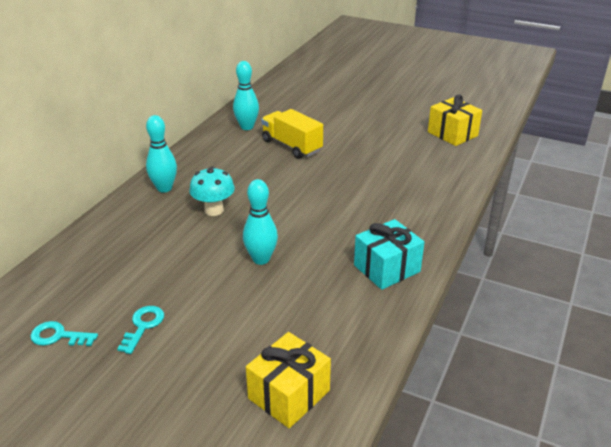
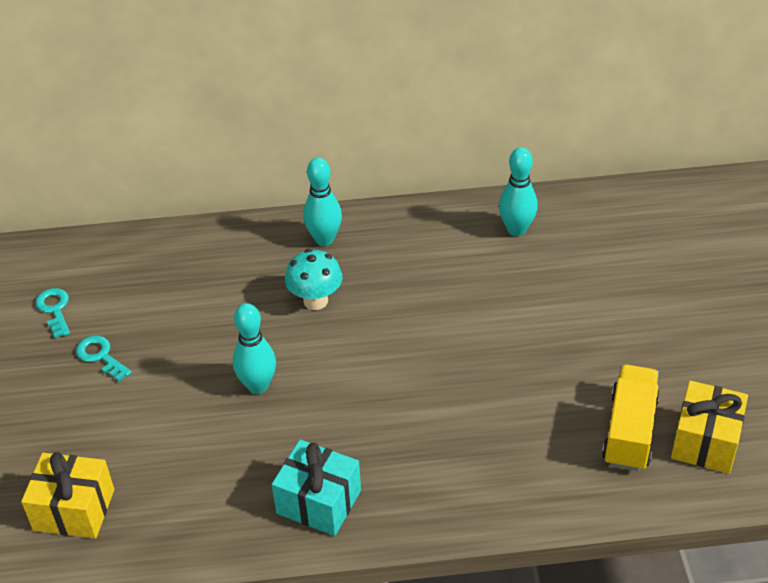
camera: 60 degrees right, 10 degrees up
turquoise key [117,306,164,354] -> turquoise key turned 120 degrees counterclockwise [76,336,132,381]
yellow truck [261,109,323,159] -> yellow truck moved to [602,364,660,471]

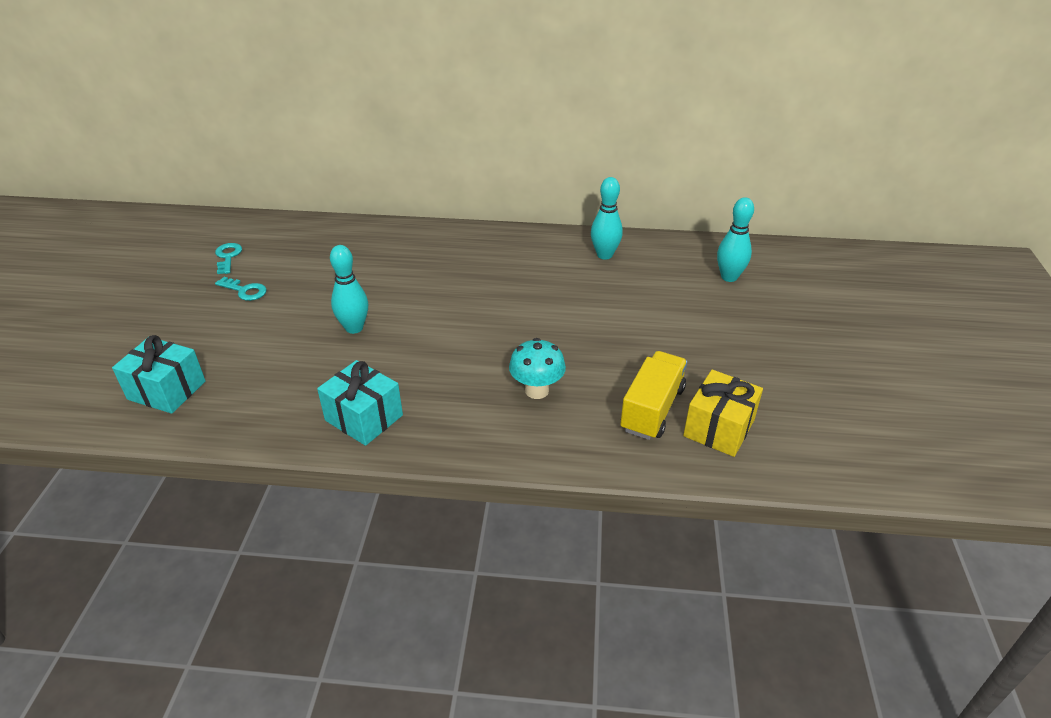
camera: 10 degrees right, 5 degrees down
yellow gift [21,452,114,539] -> turquoise gift [112,335,206,414]
turquoise key [76,336,132,381] -> turquoise key turned 150 degrees clockwise [215,277,267,301]
turquoise mushroom [285,249,342,310] -> turquoise mushroom moved to [509,338,566,399]
turquoise bowling pin [303,157,342,246] -> turquoise bowling pin moved to [717,197,754,282]

